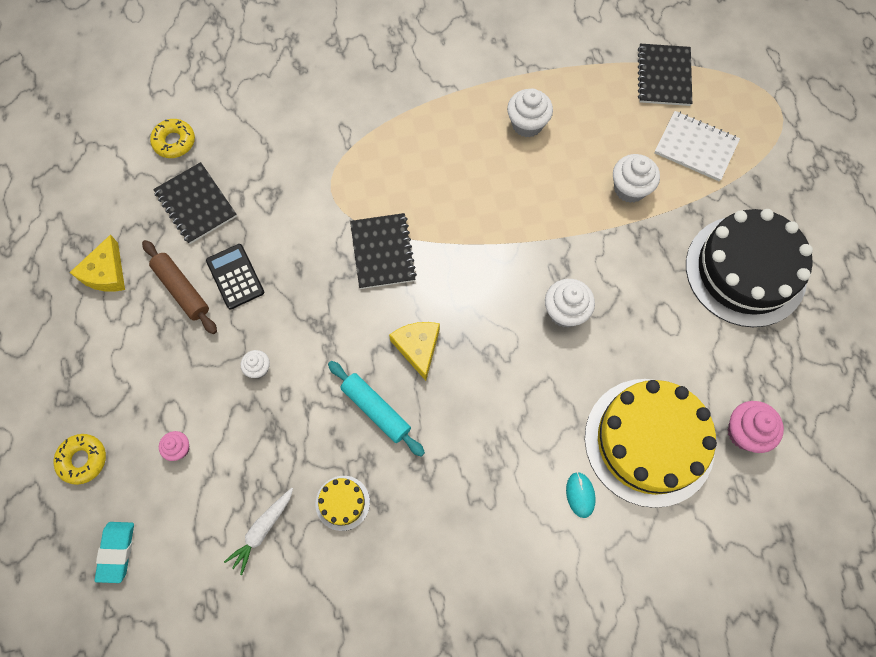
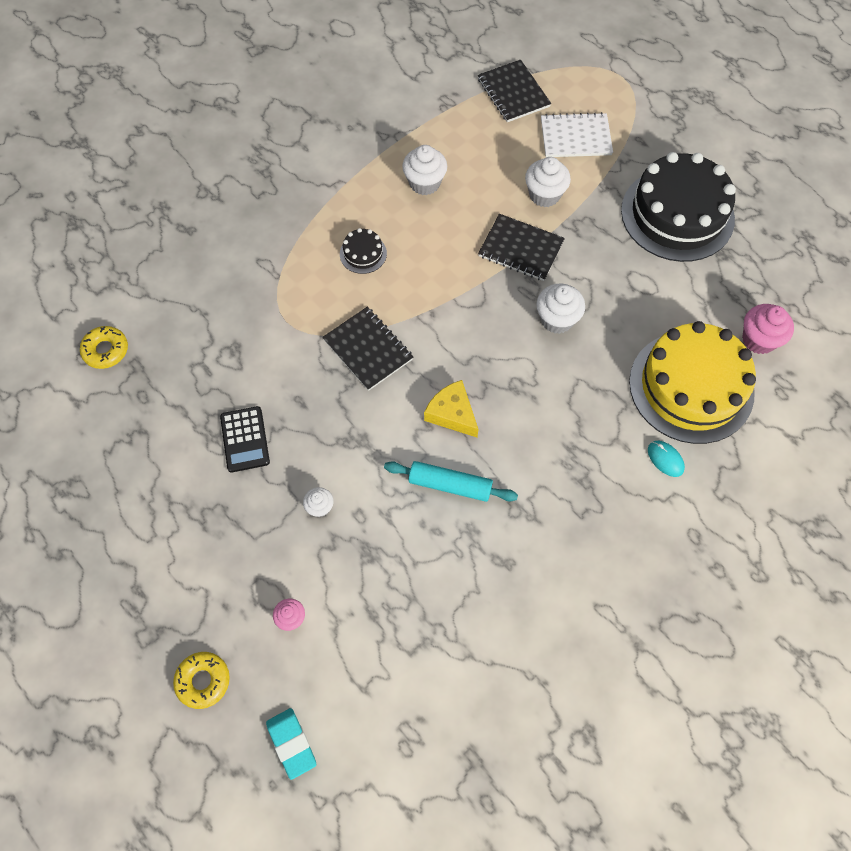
camera: 30 degrees left, 5 degrees down
yellow cheese [70,235,125,292] -> none
brown rolling pin [142,240,217,334] -> none
black notebook [153,162,237,244] -> black notebook moved to [478,214,565,281]
black calculator [206,244,264,309] -> black calculator turned 135 degrees counterclockwise [220,406,270,473]
white carrot [224,488,293,575] -> none
yellow cake [316,476,370,531] -> none
none -> black cake [340,228,387,274]

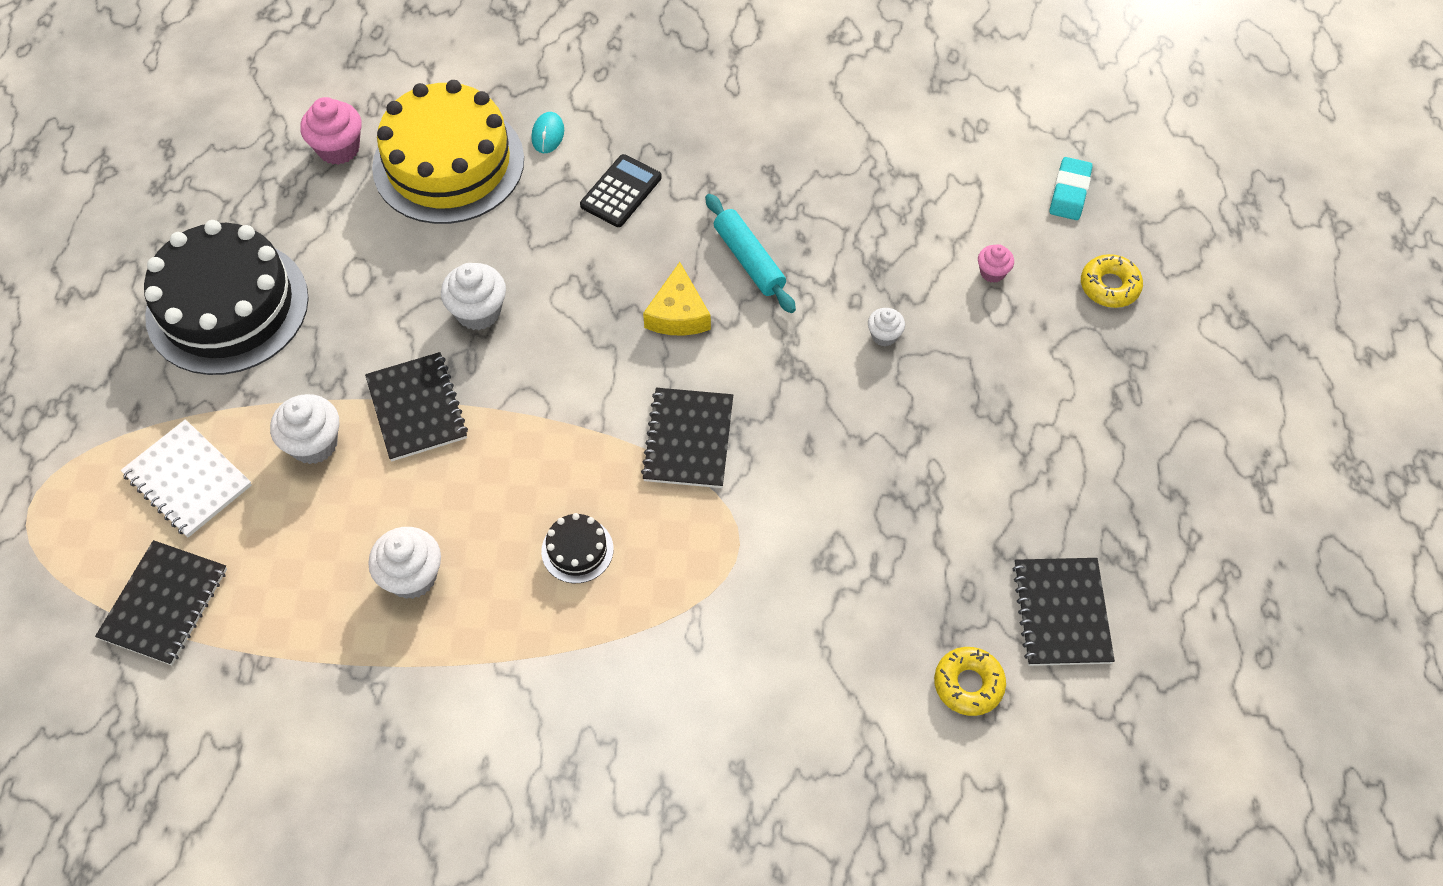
camera: 135 degrees left, 5 degrees down
black calculator [220,406,270,473] -> black calculator moved to [580,154,662,227]
none -> black notebook [1012,558,1115,666]

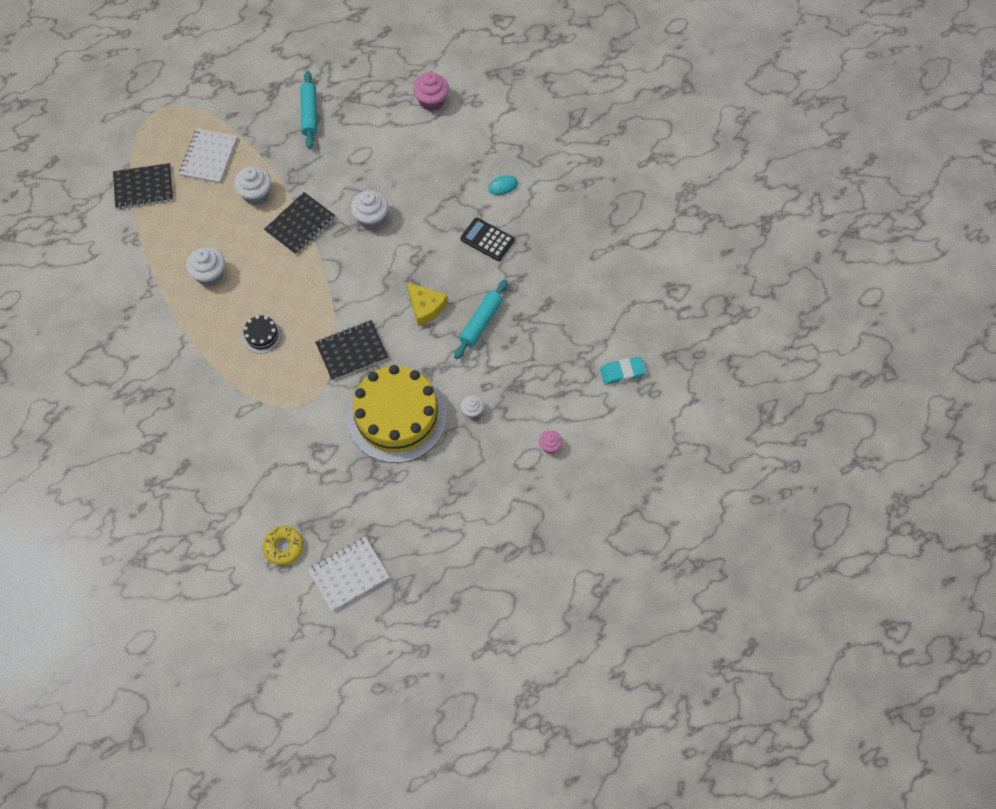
camera: 60 degrees right, 5 degrees up
black cake [144,220,309,375] -> turquoise rolling pin [300,71,317,149]
yellow cake [372,80,524,224] -> yellow cake moved to [347,365,447,463]
black calculator [580,154,662,227] -> black calculator turned 150 degrees counterclockwise [460,217,515,261]
yellow cheese [643,262,711,336] -> yellow cheese turned 105 degrees counterclockwise [407,282,447,326]
black notebook [1012,558,1115,666] -> white notebook [308,537,390,612]
turquoise eraser [1050,157,1093,220] -> turquoise eraser moved to [600,357,646,385]
yellow donut [1081,254,1143,308] -> none

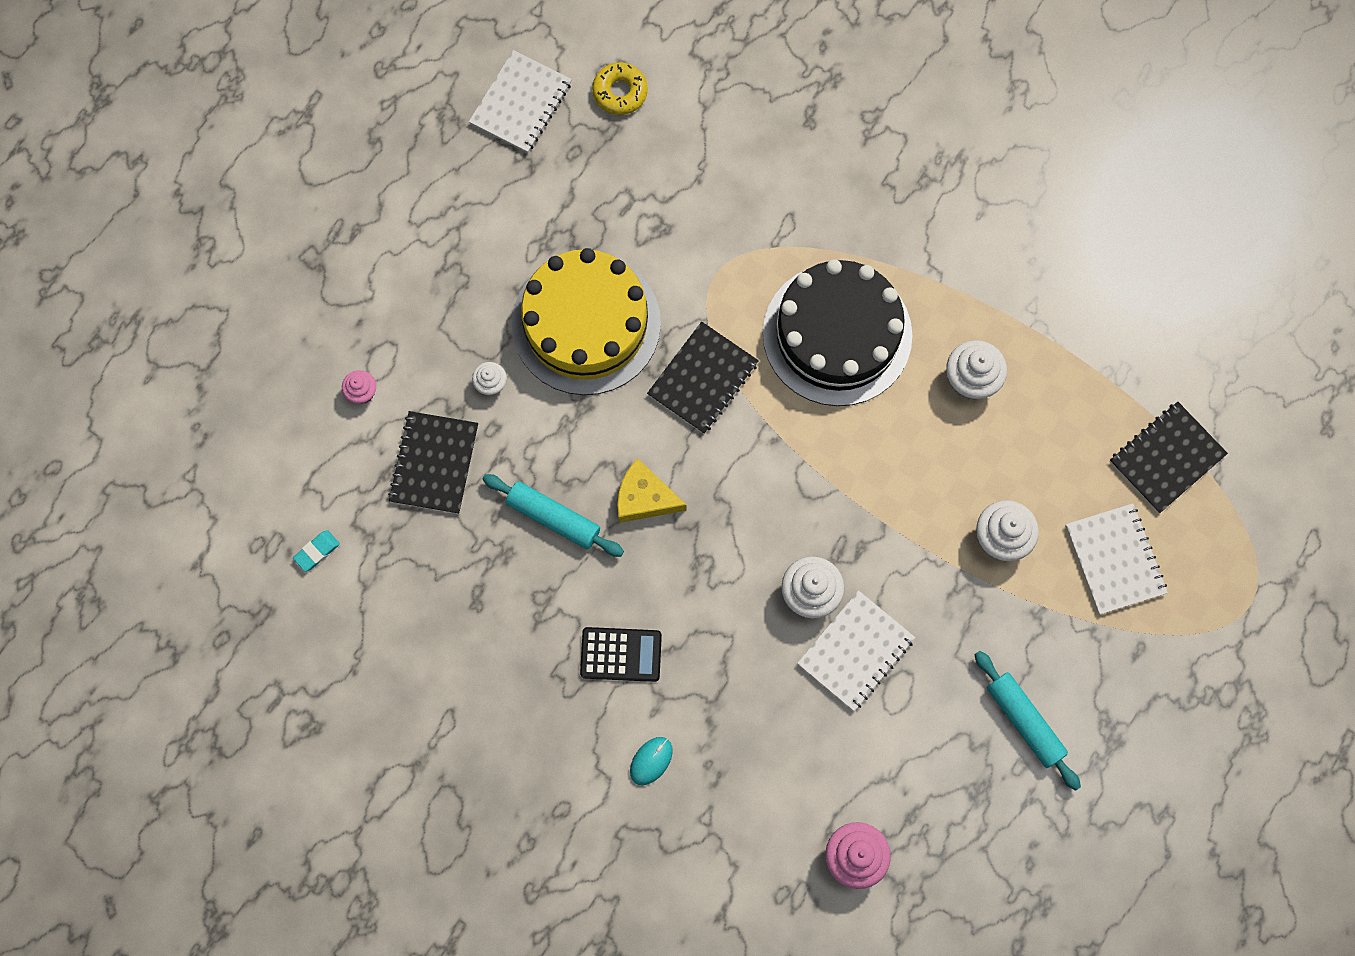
camera: 150 degrees right, 10 degrees up
black cake [242,315,282,354] -> black cake [763,259,912,406], size x2.44
black notebook [264,192,335,255] -> black notebook moved to [388,411,478,514]
turquoise rolling pin [454,279,508,359] -> turquoise rolling pin turned 60 degrees counterclockwise [482,474,624,557]
turquoise eraser [600,357,646,385] -> turquoise eraser [293,530,340,572], size x0.67
none -> white notebook [797,591,915,711]

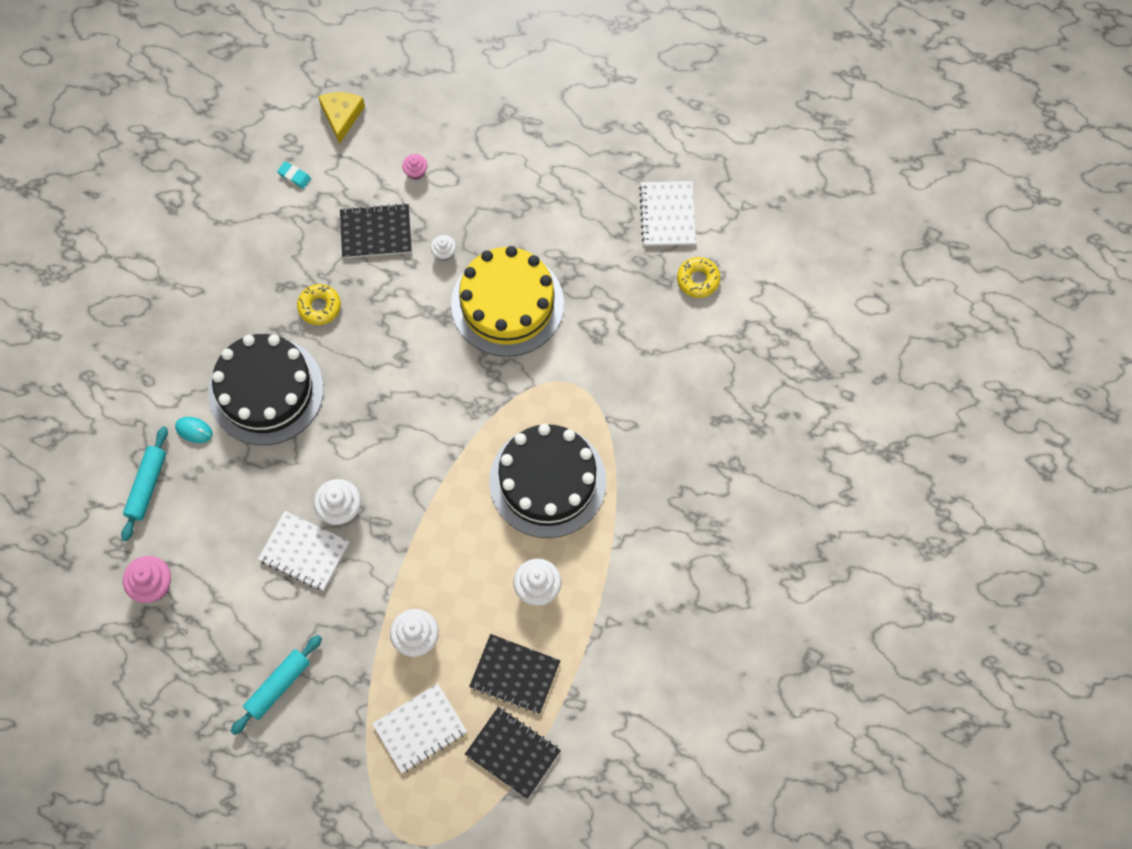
camera: 75 degrees right, 5 degrees down
white notebook [469,50,572,153] -> white notebook turned 75 degrees clockwise [639,181,696,246]
turquoise rolling pin [482,474,624,557] -> turquoise rolling pin moved to [121,426,168,541]
black calculator [580,627,662,682] -> black cake [208,334,324,445]
yellow cheese [617,458,687,523] -> yellow cheese moved to [318,92,365,144]
black notebook [647,322,759,434] -> black notebook moved to [469,634,561,714]
none -> yellow donut [297,284,341,325]

